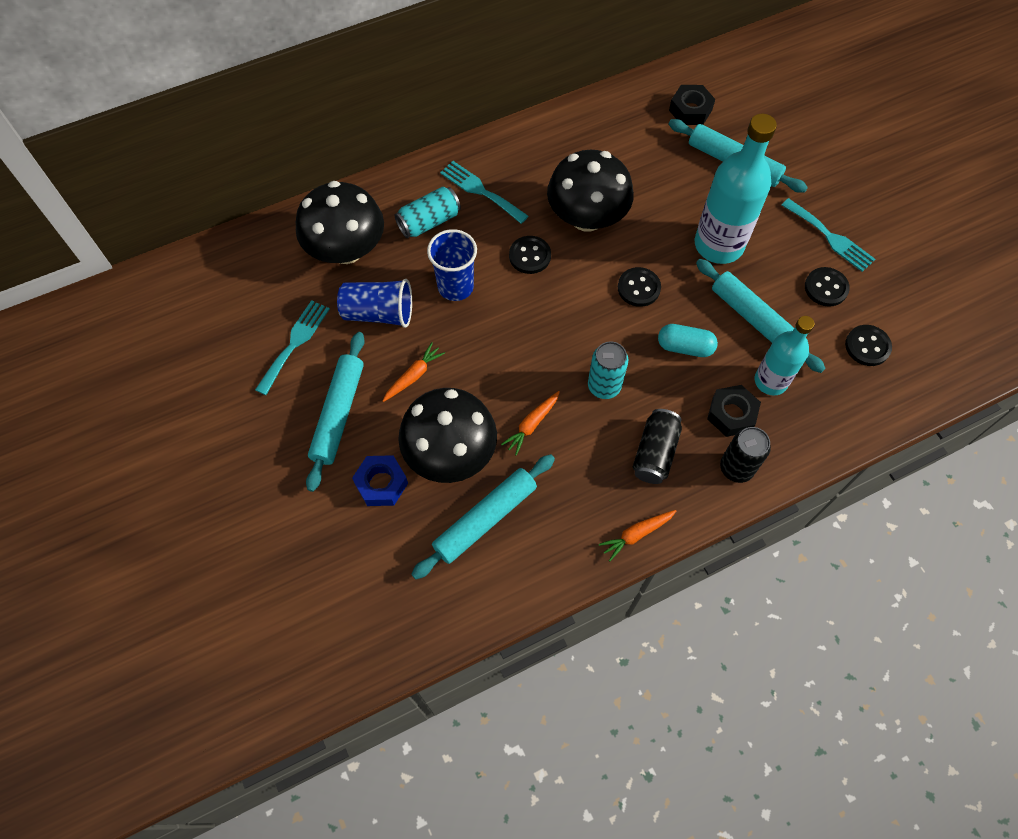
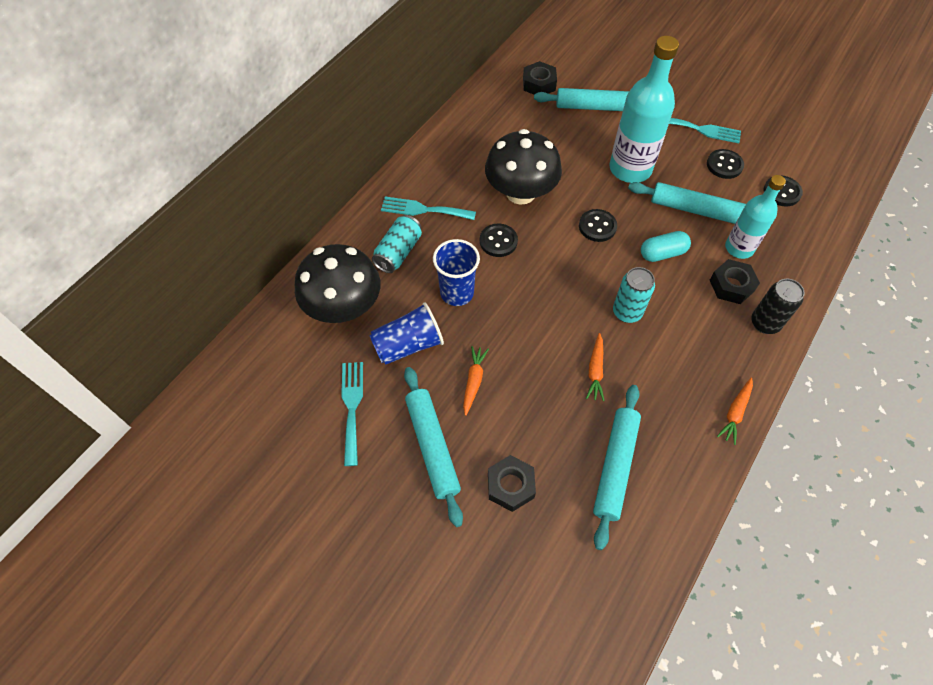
camera: 30 degrees left, 5 degrees down
blue nut [352,455,408,506] -> black nut [488,455,536,512]
black mushroom [398,388,497,483] -> none
black can [633,409,682,484] -> none

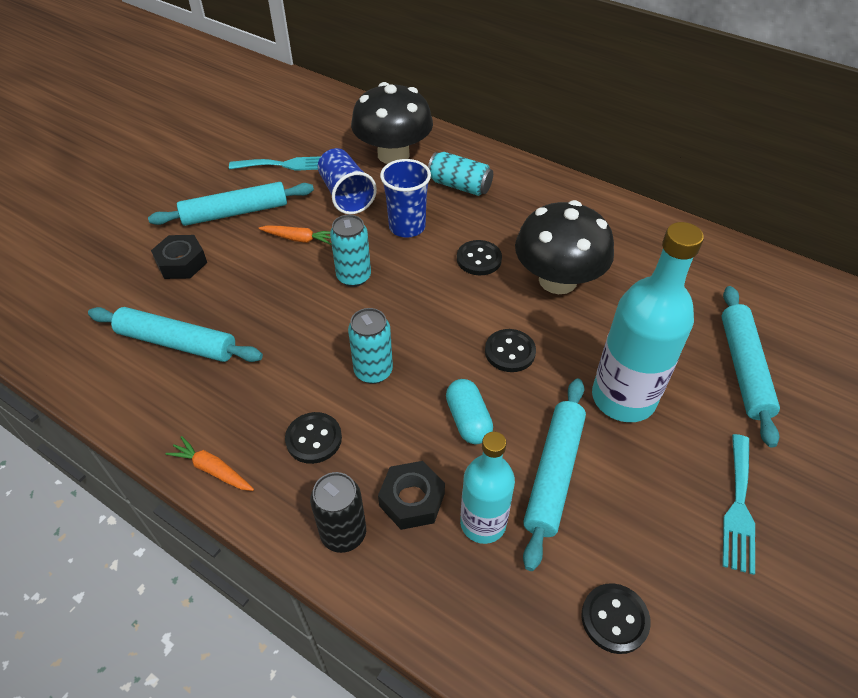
camera: 90 degrees right, 10 degrees down
turquoise fork [381,197,476,220] -> none
black nut [523,61,557,94] -> none
orange carrot [586,333,604,401] -> none
black button [707,149,744,179] -> black button moved to [285,412,342,464]
none -> turquoise can [330,215,371,287]

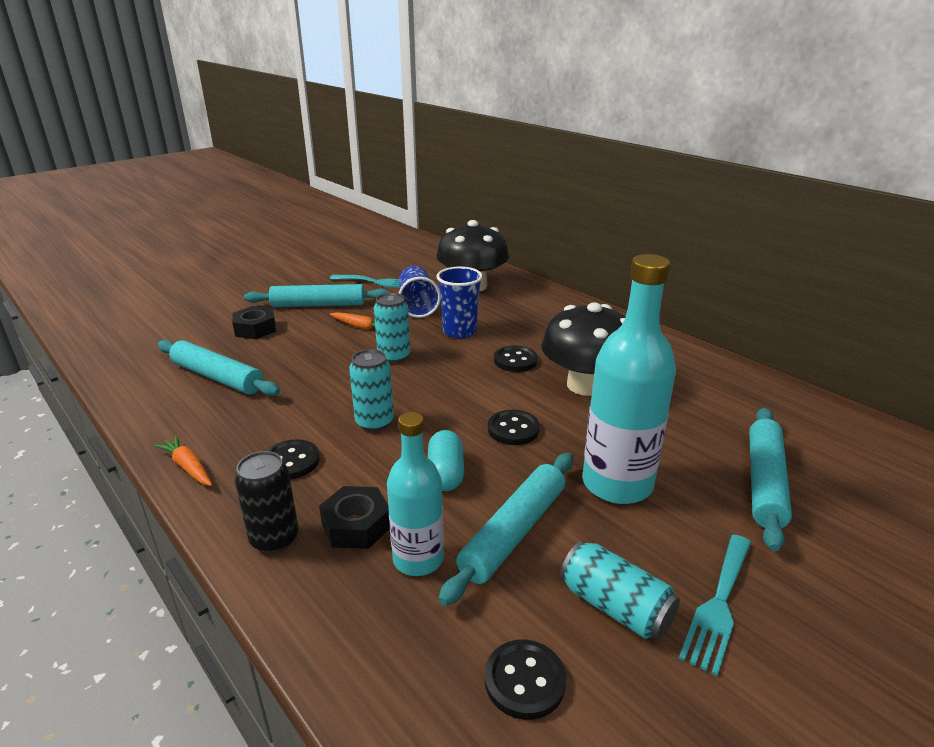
camera: 15 degrees right, 20 degrees down
turquoise can [428,152,493,196] -> turquoise can moved to [560,540,680,640]

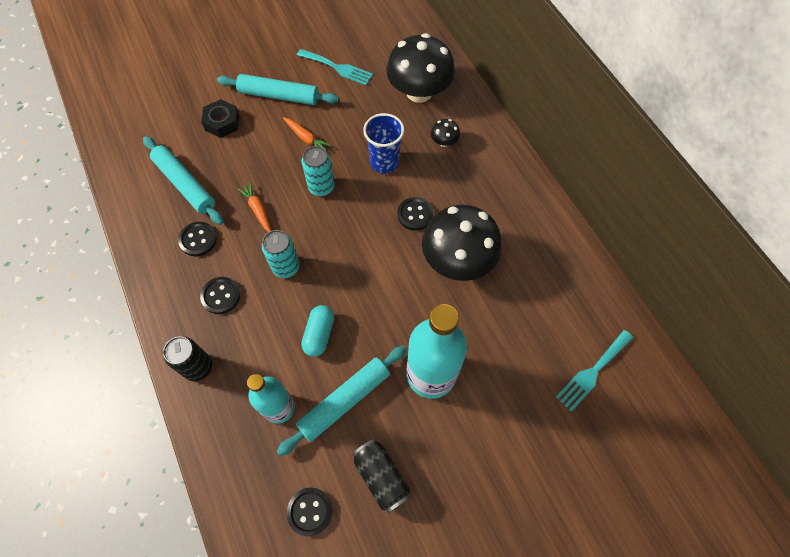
camera: 15 degrees right, 35 degrees up
orange carrot [154,436,212,486] -> orange carrot moved to [237,182,271,232]
black nut [319,486,390,549] -> none
blue cup [399,266,441,318] -> none
black button [488,410,540,445] -> black button moved to [178,222,217,256]
turquoise can [560,540,680,640] -> black can [352,439,411,513]
turquoise fork [679,534,751,676] -> turquoise fork moved to [556,330,633,411]
turquoise rolling pin [749,408,792,551] -> none
none -> black mushroom [431,119,460,147]

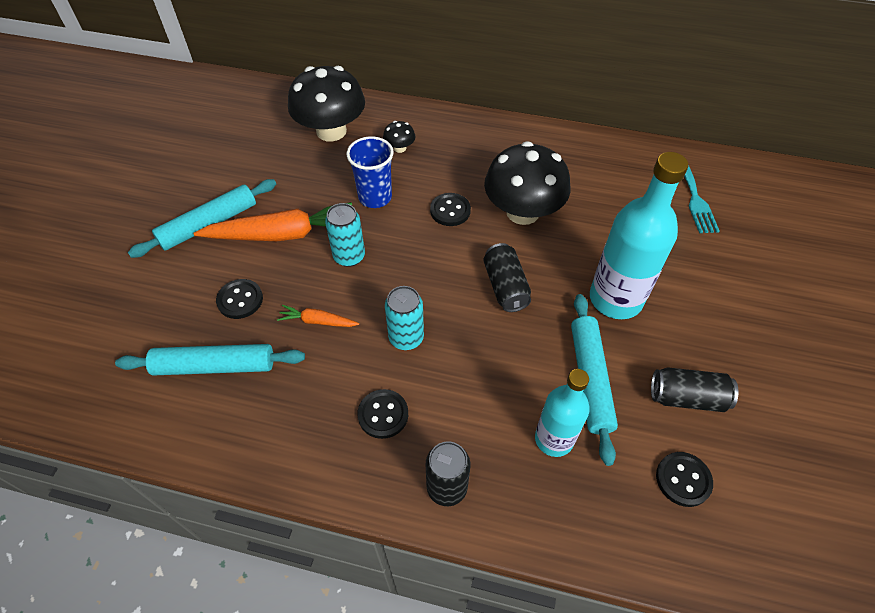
camera: 50 degrees left, 10 degrees down
black button [178,222,217,256] -> black button moved to [216,279,263,319]
black nut [201,99,239,138] -> none
orange carrot [283,117,331,150] -> orange carrot [193,202,352,241], size x2.10
turquoise fork [297,49,373,85] -> none
turquoise capsule [301,305,334,357] -> none
none -> black can [483,243,531,312]

